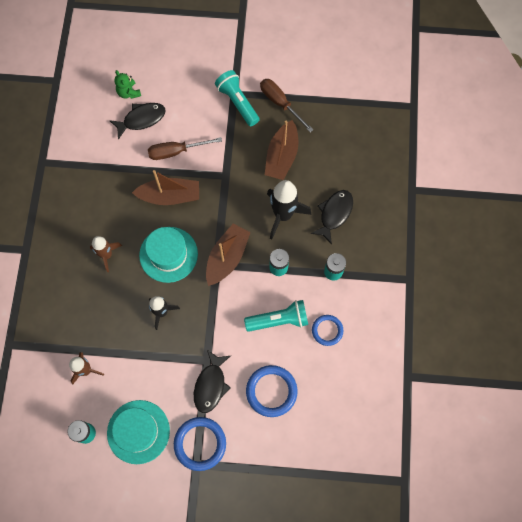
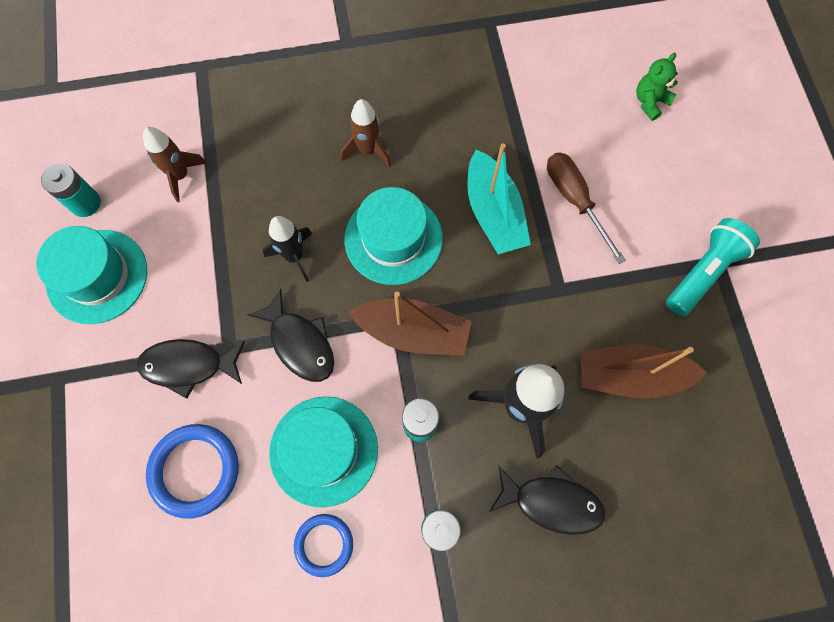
camera: 75 degrees right, 0 degrees up
black fish [109,103,166,140] -> black fish moved to [247,289,334,382]
brown boat [132,170,199,205] -> turquoise boat [467,143,531,254]
blue ring [174,417,226,471] -> none
turquoise flashlight [244,300,308,332] -> turquoise hat [269,397,378,507]
brown screwdriver [260,79,313,132] -> none

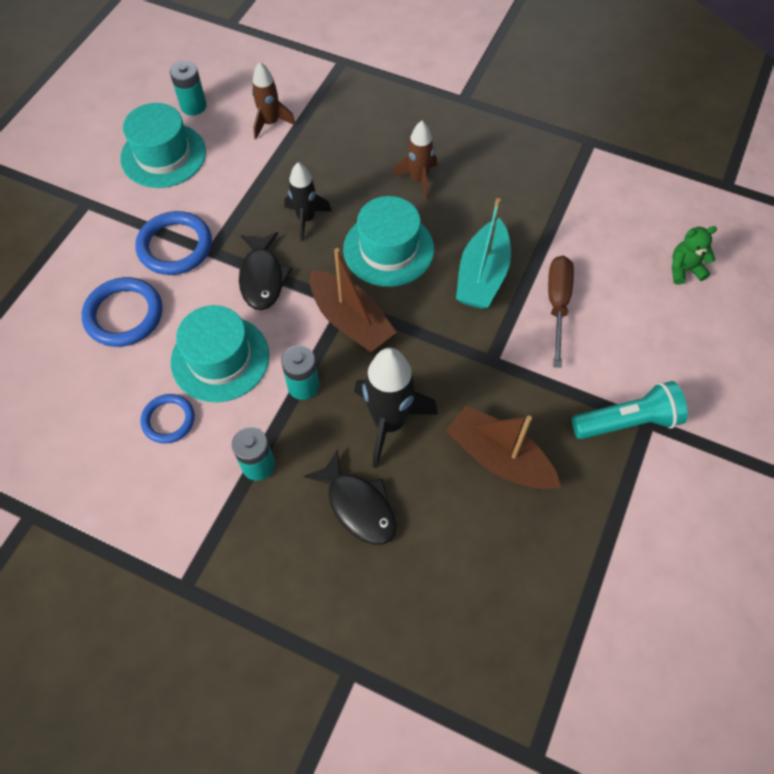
camera: 35 degrees right, 10 degrees down
black fish [136,339,245,399] -> blue ring [136,211,212,275]

